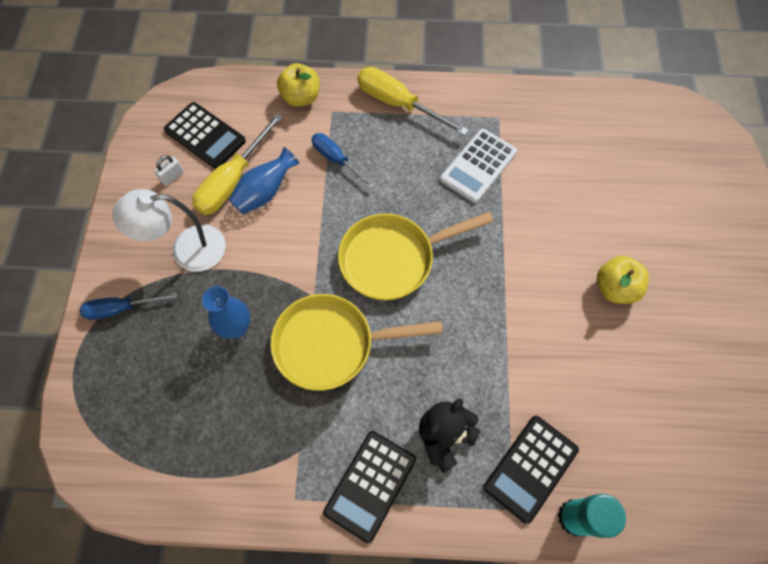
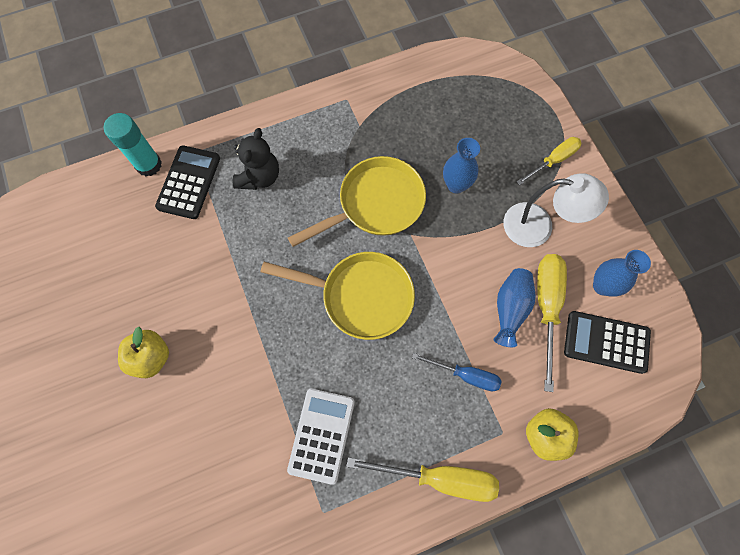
camera: 155 degrees right, 5 degrees up
blue screwdriver [80,292,177,320] -> yellow screwdriver [517,137,582,185]
white lamp [112,189,226,272] -> white lamp turned 45 degrees clockwise [503,173,609,247]
white padlock [154,155,184,186] -> blue vase [593,250,651,297]
black calculator [323,431,416,543] -> none
yellow pan [338,212,494,301] -> yellow pan turned 60 degrees clockwise [261,252,415,340]

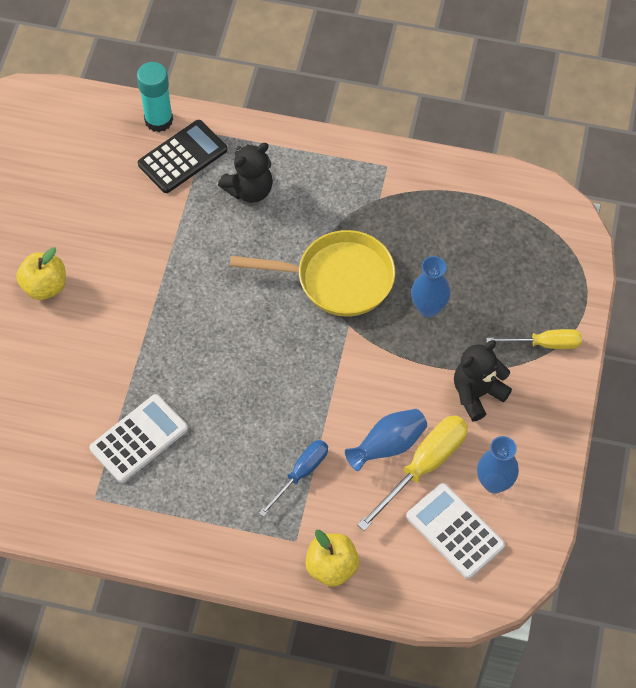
camera: 35 degrees right, 10 degrees down
yellow pan [261,252,415,340] -> none
yellow screwdriver [346,457,499,502] -> none
blue screwdriver [412,353,502,392] -> blue screwdriver turned 105 degrees counterclockwise [259,440,328,517]
white lamp [503,173,609,247] -> black teddy bear [454,340,512,421]
black calculator [564,311,651,374] -> white calculator [406,483,505,579]

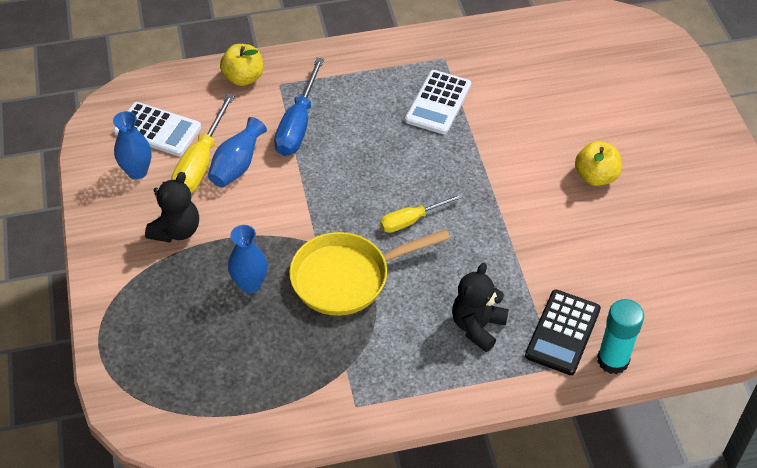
camera: 155 degrees right, 10 degrees down
blue screwdriver [259,440,328,517] -> blue screwdriver [274,58,324,156], size x1.56
yellow screwdriver [486,329,582,349] -> yellow screwdriver moved to [380,193,463,233]

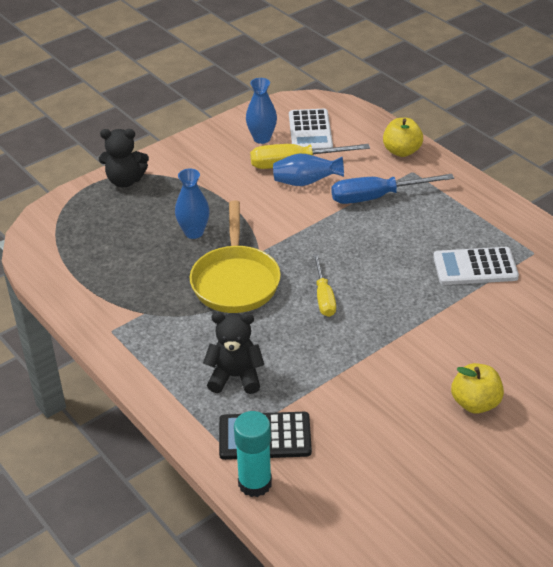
camera: 65 degrees right, 10 degrees down
black teddy bear [145,172,199,243] -> black teddy bear moved to [99,129,149,187]
yellow pan [289,229,450,316] -> yellow pan turned 135 degrees counterclockwise [190,200,281,313]
yellow screwdriver [380,193,463,233] -> yellow screwdriver turned 135 degrees counterclockwise [313,254,336,317]

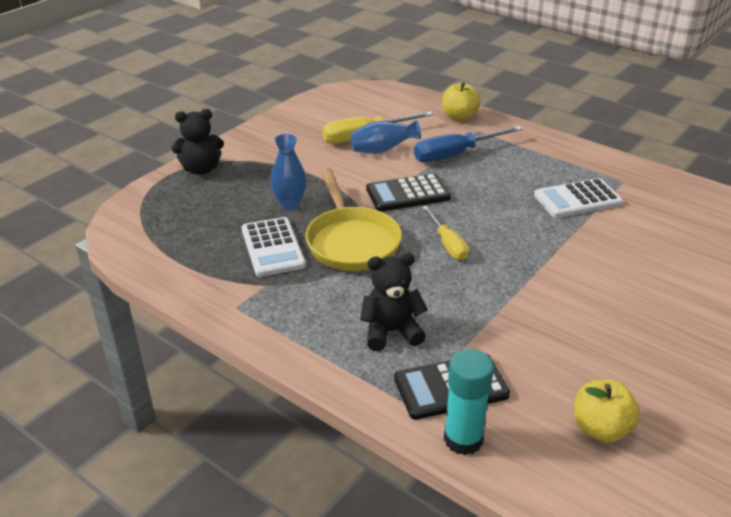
camera: 15 degrees left, 5 degrees down
blue vase [246,78,277,144] -> none
white calculator [289,109,333,150] -> white calculator moved to [242,217,306,277]
yellow apple [451,363,504,414] -> yellow apple moved to [574,379,640,442]
none -> black calculator [366,173,451,211]

